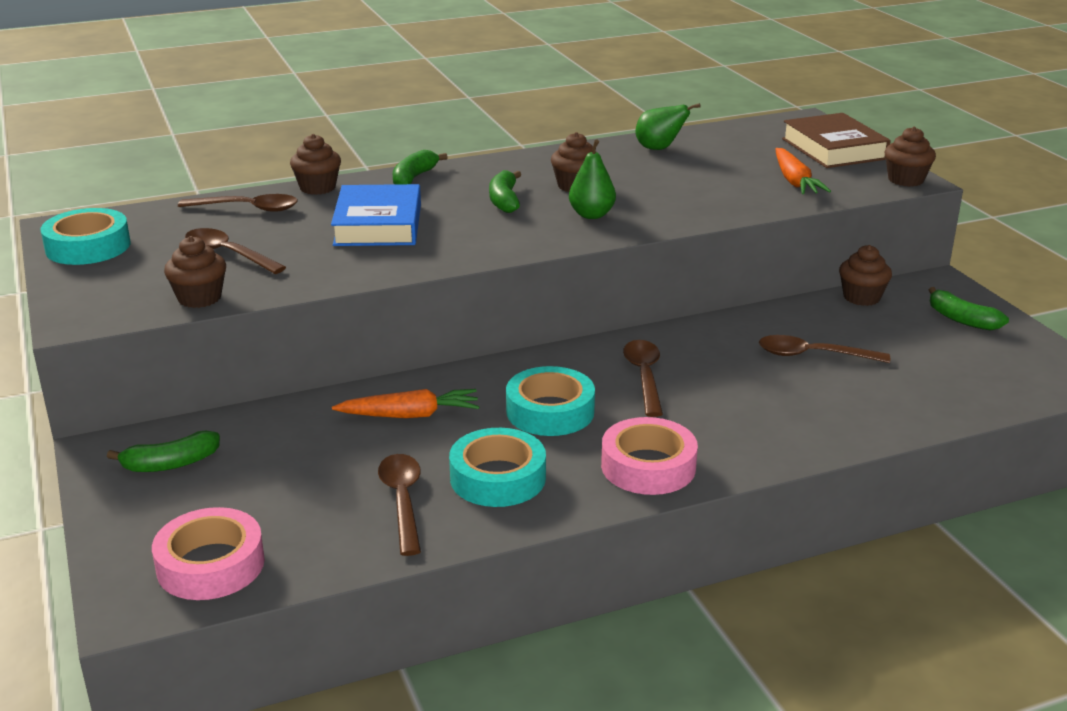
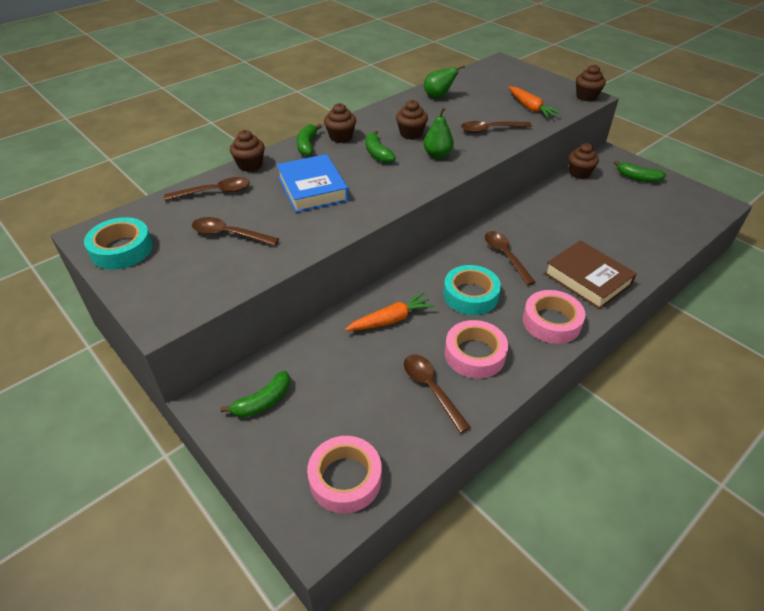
camera: 20 degrees left, 15 degrees up
brown cupcake [164,236,226,308] -> brown cupcake moved to [324,103,356,143]
turquoise tape [449,428,546,507] -> pink tape [445,320,508,379]
brown spoon [759,335,890,363] -> brown spoon moved to [461,121,532,133]
brown book [782,113,891,168] -> brown book moved to [544,240,637,310]

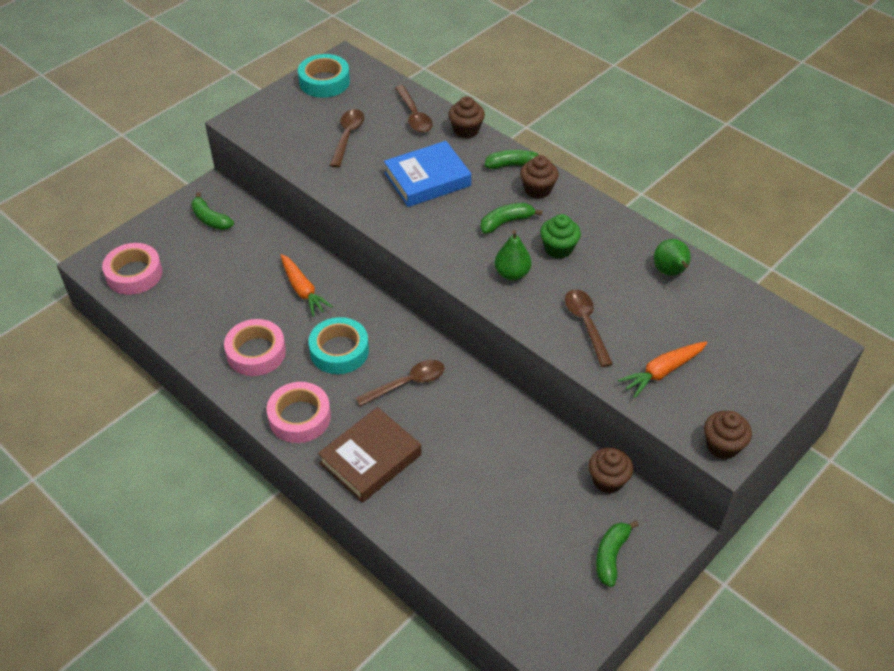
camera: 85 degrees right, 5 degrees up
brown cupcake [396,100,428,140] -> green cupcake [540,214,581,259]
brown spoon [404,355,471,433] -> none

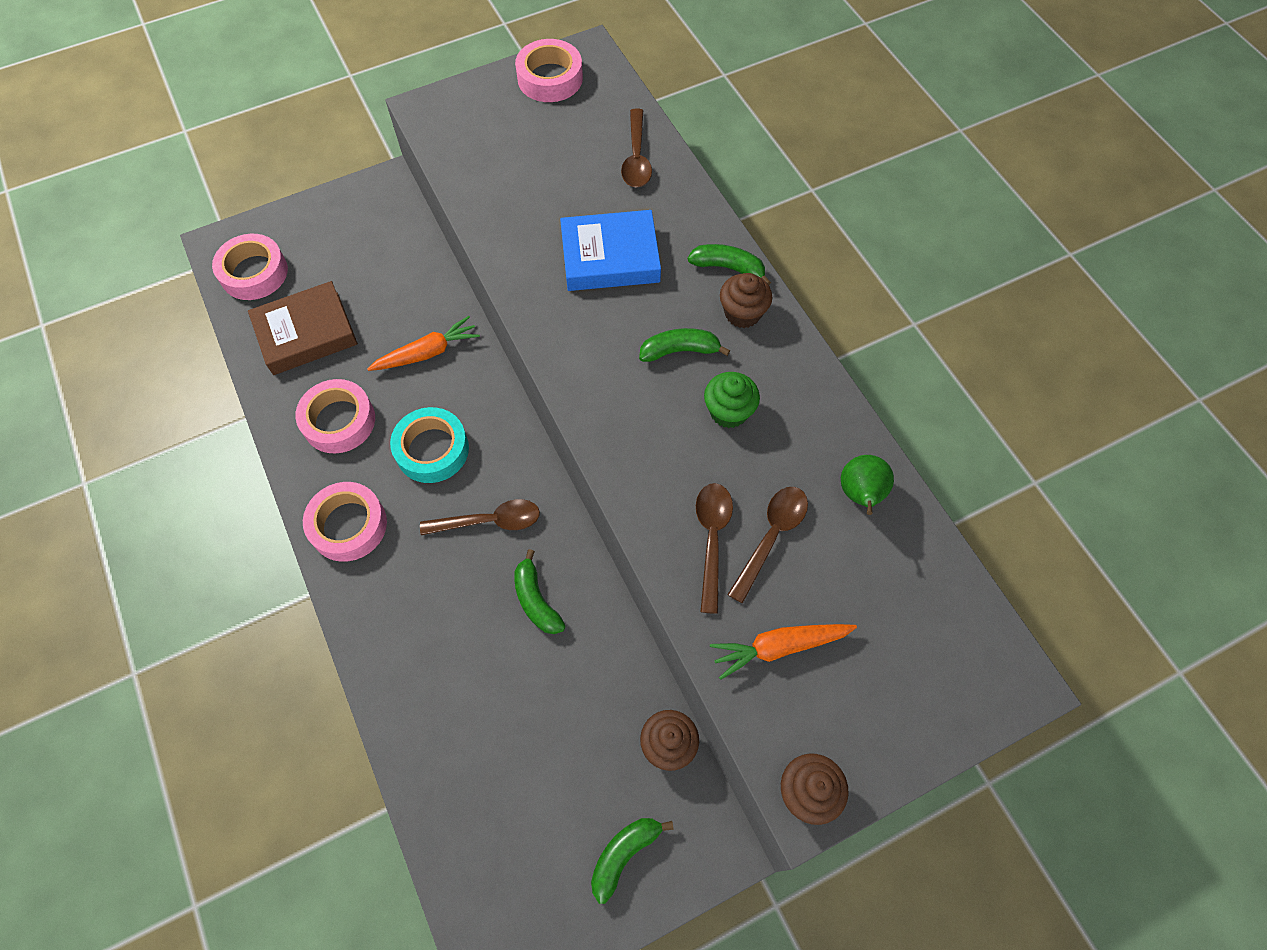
camera: 20 degrees right, 15 degrees up
green banana [191,192,234,230] -> green banana moved to [514,549,565,634]
orange carrot [281,254,333,317] -> orange carrot turned 105 degrees counterclockwise [367,316,480,371]
turquoise tape [298,54,350,98] -> pink tape [515,39,583,102]
brown book [318,407,422,503] -> brown book moved to [248,281,358,375]
brown spoon [330,109,364,168] -> brown spoon moved to [727,487,808,603]
brown cupcake [448,96,485,138] -> none
green pear [495,230,531,280] -> none

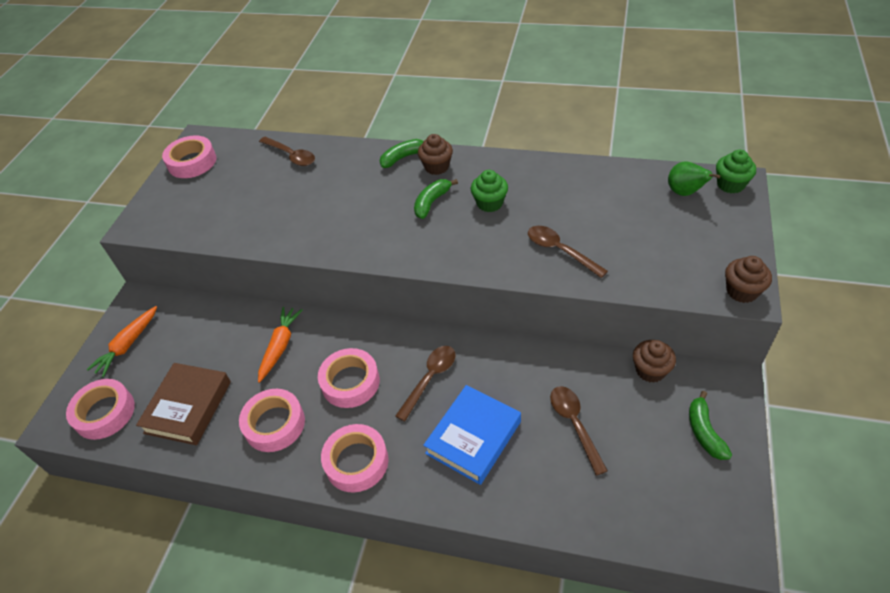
camera: 45 degrees left, 15 degrees down
turquoise tape [390,407,469,483] -> pink tape [318,348,380,408]
green banana [514,549,565,634] -> none
blue book [560,210,661,291] -> blue book moved to [423,385,521,485]
orange carrot [710,624,857,680] -> orange carrot moved to [87,306,157,377]
brown spoon [727,487,808,603] -> brown spoon moved to [550,386,608,476]
green pear [841,455,894,515] -> green pear moved to [668,161,721,196]
none -> green cupcake [716,150,756,194]

